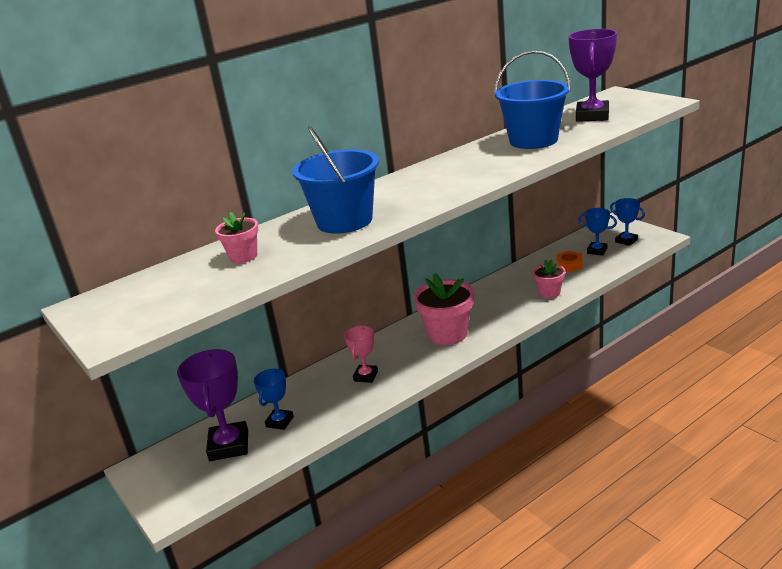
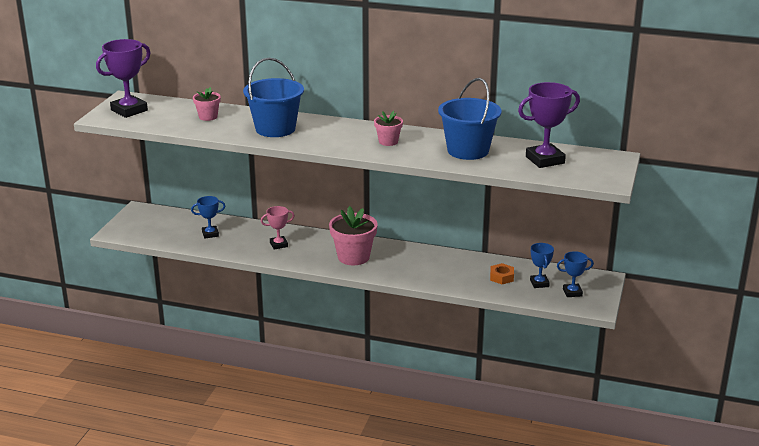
camera: 50 degrees right, 0 degrees up
purple trophy [177,349,248,461] -> purple trophy moved to [96,39,150,118]
pink flower pot [533,259,565,298] -> pink flower pot moved to [374,111,403,146]
blue trophy [610,198,645,246] -> blue trophy turned 75 degrees clockwise [557,251,594,297]

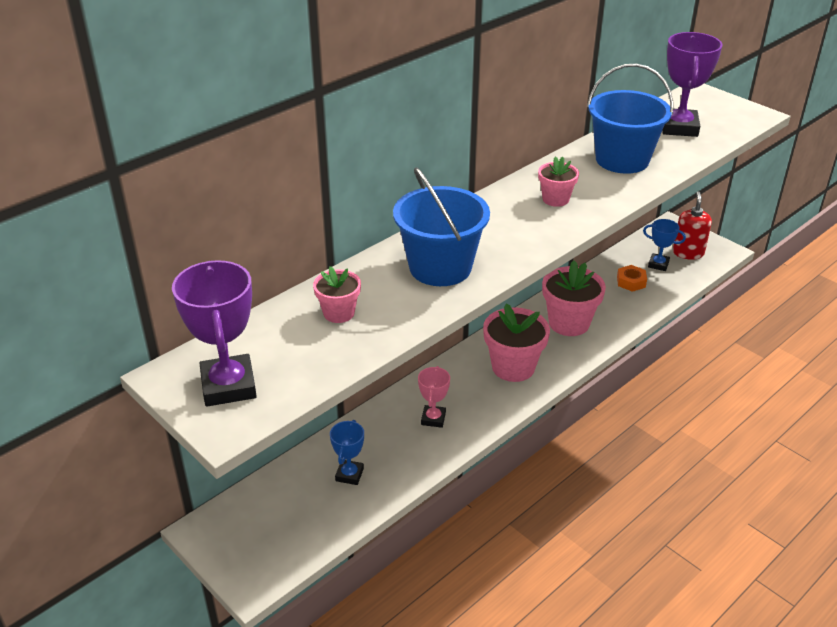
camera: 60 degrees left, 10 degrees up
blue trophy [557,251,594,297] -> red soap dispenser [673,191,712,260]
none -> pink flower pot [542,260,606,336]

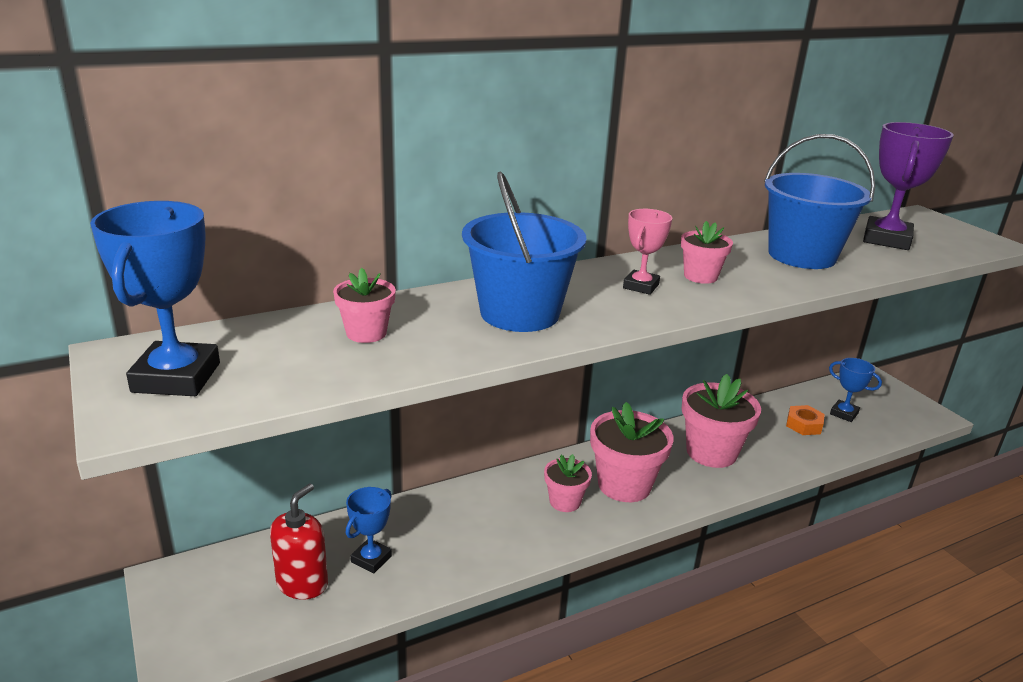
camera: 15 degrees right, 10 degrees down
purple trophy [172,260,257,406] -> blue trophy [90,201,220,396]
pink trophy [418,366,450,428] -> pink trophy moved to [623,209,672,295]
red soap dispenser [673,191,712,260] -> red soap dispenser moved to [270,484,328,599]
none -> pink flower pot [544,454,592,512]

